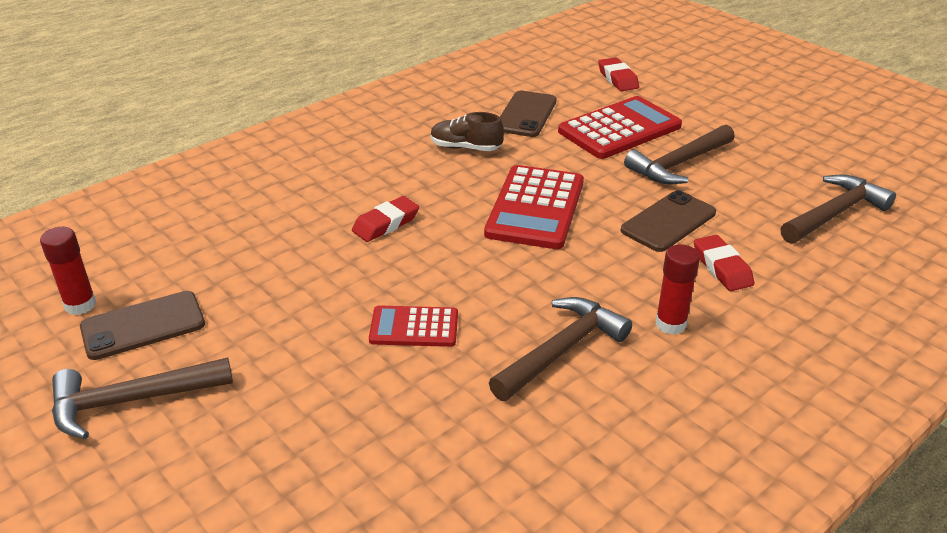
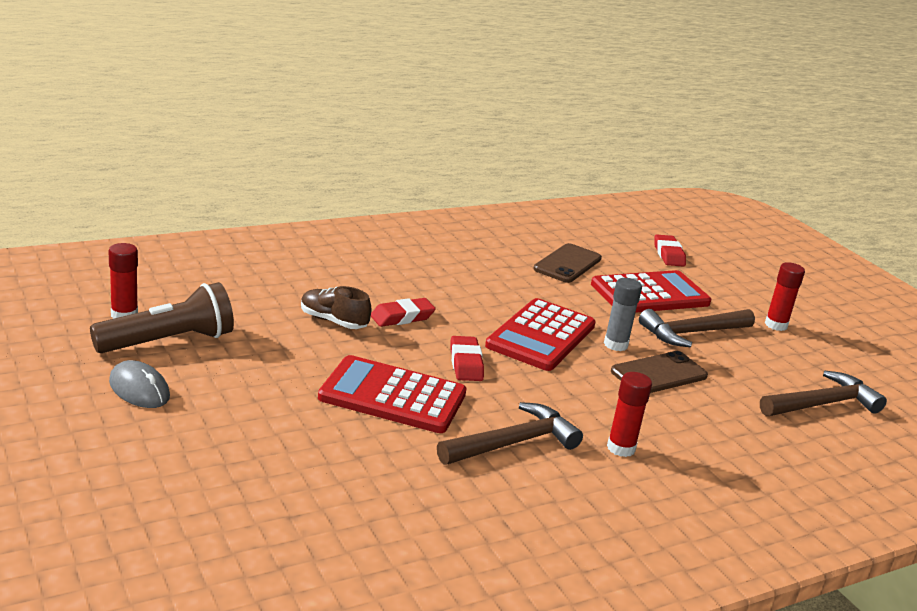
camera: 10 degrees right, 10 degrees down
brown hammer [52,357,233,439] -> grey mouse [109,360,170,408]
brown phone [80,291,205,360] -> brown flashlight [90,282,234,353]
red calculator [369,306,458,347] -> red calculator [318,355,466,433], size x1.73
brown shoe [431,112,504,151] -> brown shoe moved to [301,286,372,329]
red eraser [694,235,754,291] -> red eraser moved to [450,336,484,381]
none -> grey glue stick [604,278,642,351]
none -> red glue stick [765,262,805,331]

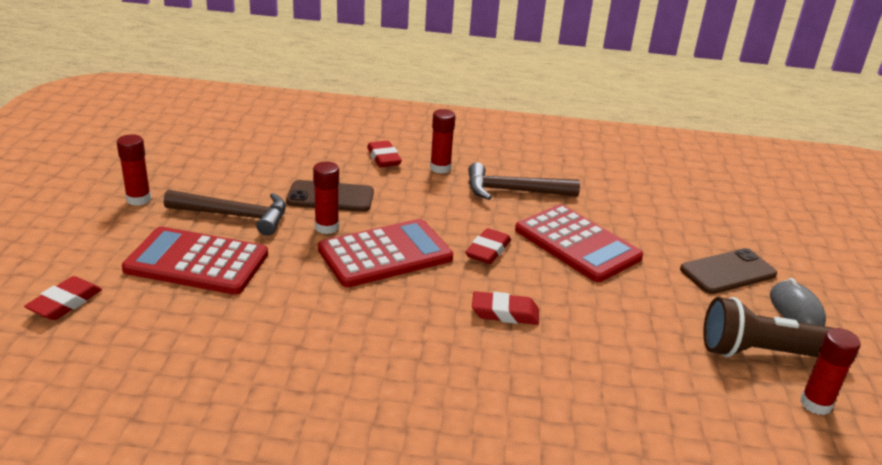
camera: 145 degrees left, 5 degrees up
brown shoe [301,286,372,329] -> none
brown phone [533,243,602,283] -> brown phone moved to [680,248,777,294]
grey glue stick [604,278,642,351] -> red glue stick [313,162,339,234]
brown hammer [760,370,887,416] -> none
none -> red eraser [367,141,402,167]

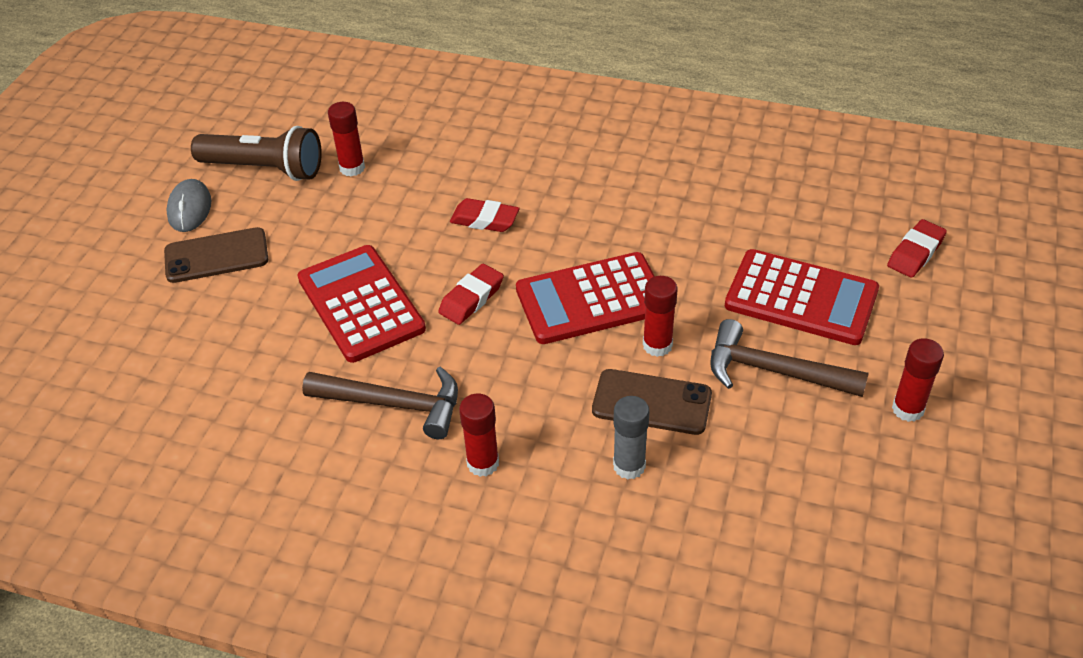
camera: 165 degrees left, 15 degrees up
red eraser [367,141,402,167] -> none
red glue stick [800,328,861,415] -> red glue stick moved to [328,102,365,177]
none -> grey glue stick [613,396,650,479]

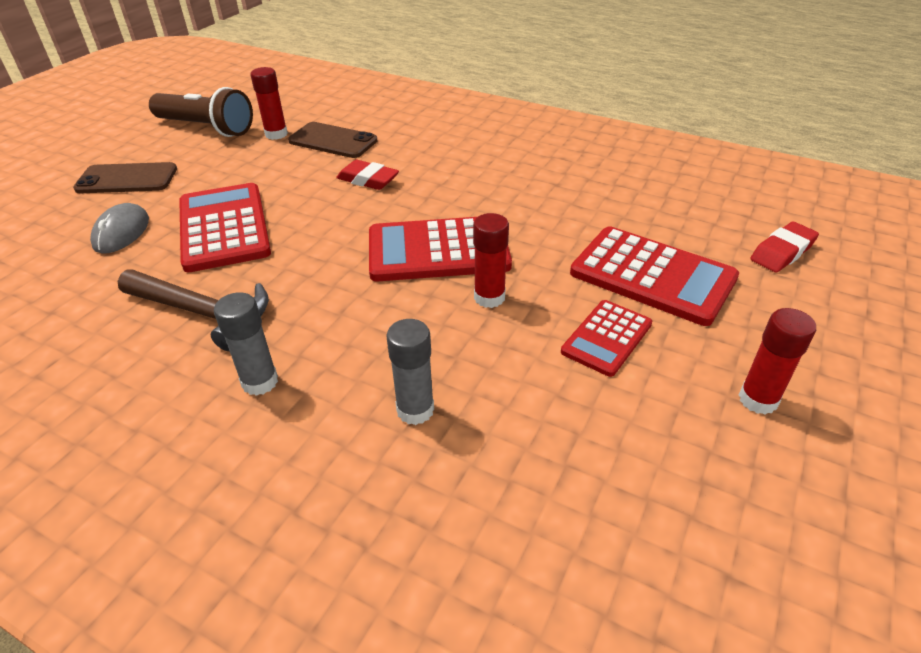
camera: 10 degrees right, 5 degrees down
grey mouse [166,179,211,232] -> grey mouse moved to [90,203,149,254]
red eraser [438,264,504,325] -> none
red glue stick [459,394,499,477] -> grey glue stick [214,292,278,396]
brown phone [592,369,712,435] -> brown phone moved to [288,122,377,158]
brown hammer [710,319,869,397] -> red calculator [561,300,652,377]

